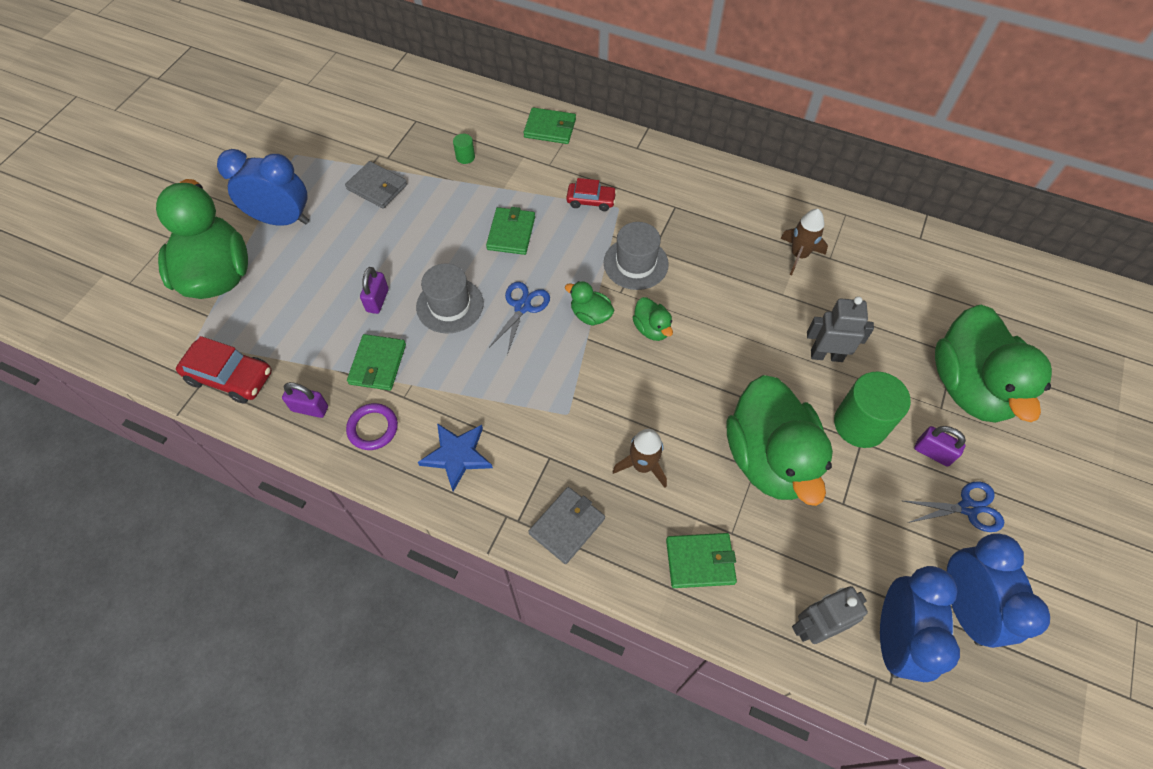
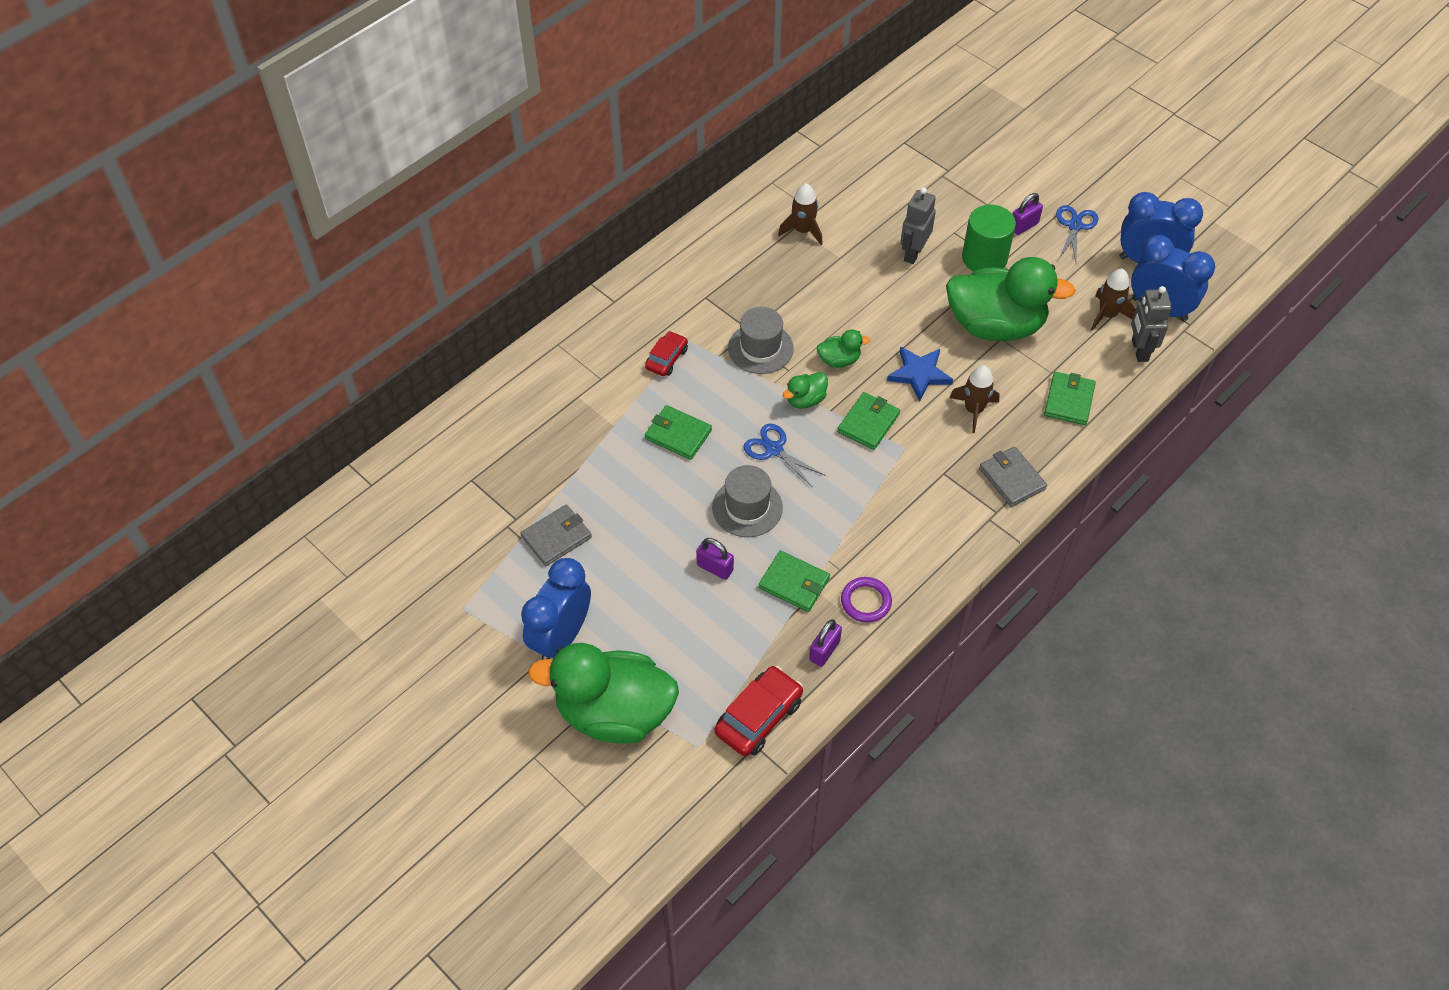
camera: 70 degrees left, 5 degrees down
blue star [418,423,493,492] -> blue star moved to [887,347,953,401]
green cylinder [453,134,475,164] -> none
green wallet [523,107,576,144] -> green wallet moved to [837,392,900,450]
green duck [935,305,1052,423] -> none
none -> brown rocket [1091,269,1136,331]

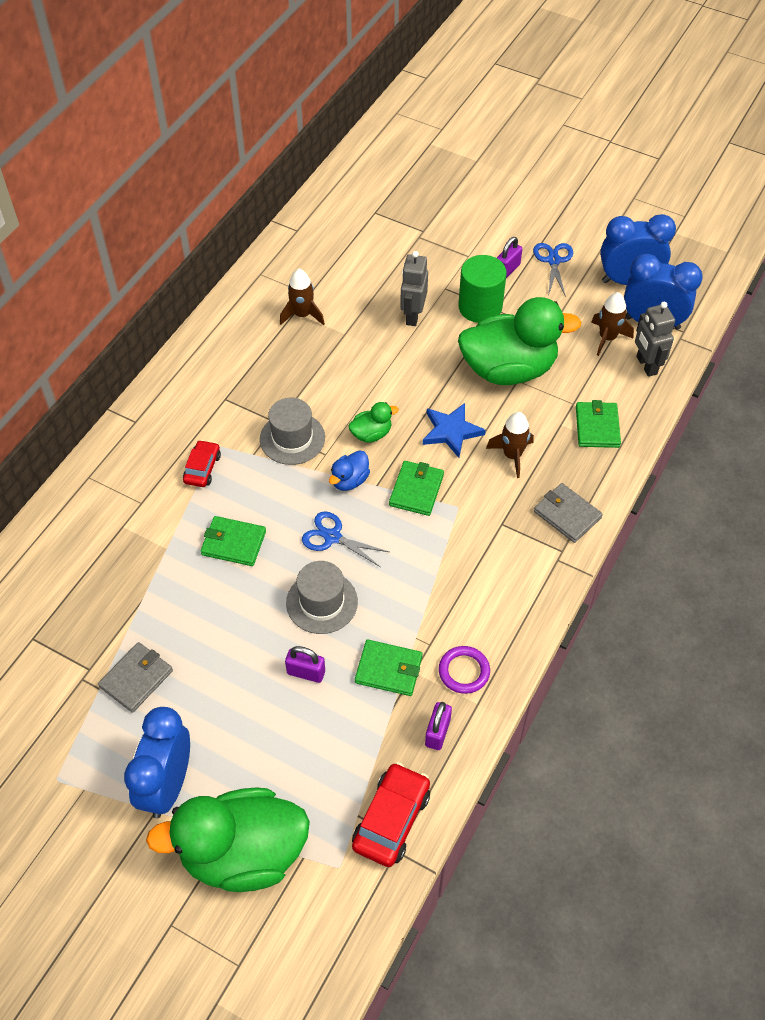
camera: 15 degrees left, 0 degrees up
green duck [783,372,828,409] -> blue duck [329,450,370,491]

